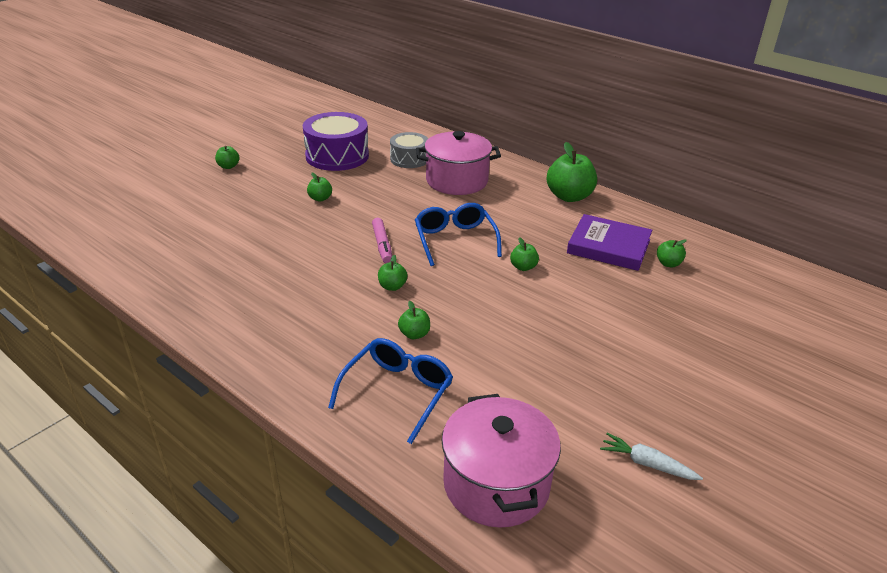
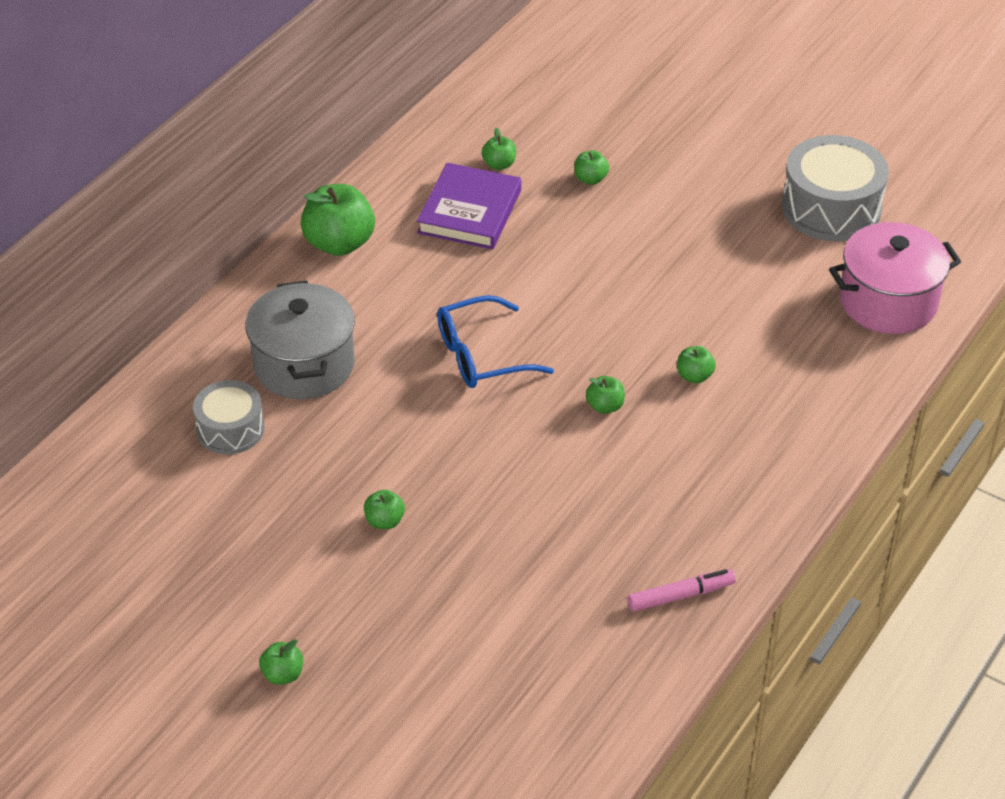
camera: 95 degrees left, 10 degrees up
purple drum [303,112,369,171] -> none
blue glasses [328,338,453,444] -> none
pink marker [372,218,392,263] -> pink marker moved to [628,569,736,612]
pink pot [416,131,501,195] -> grey pot [245,280,355,399]
green apple [510,237,539,271] -> green apple moved to [574,150,609,185]
white carrot [600,433,703,480] -> grey drum [782,135,889,242]

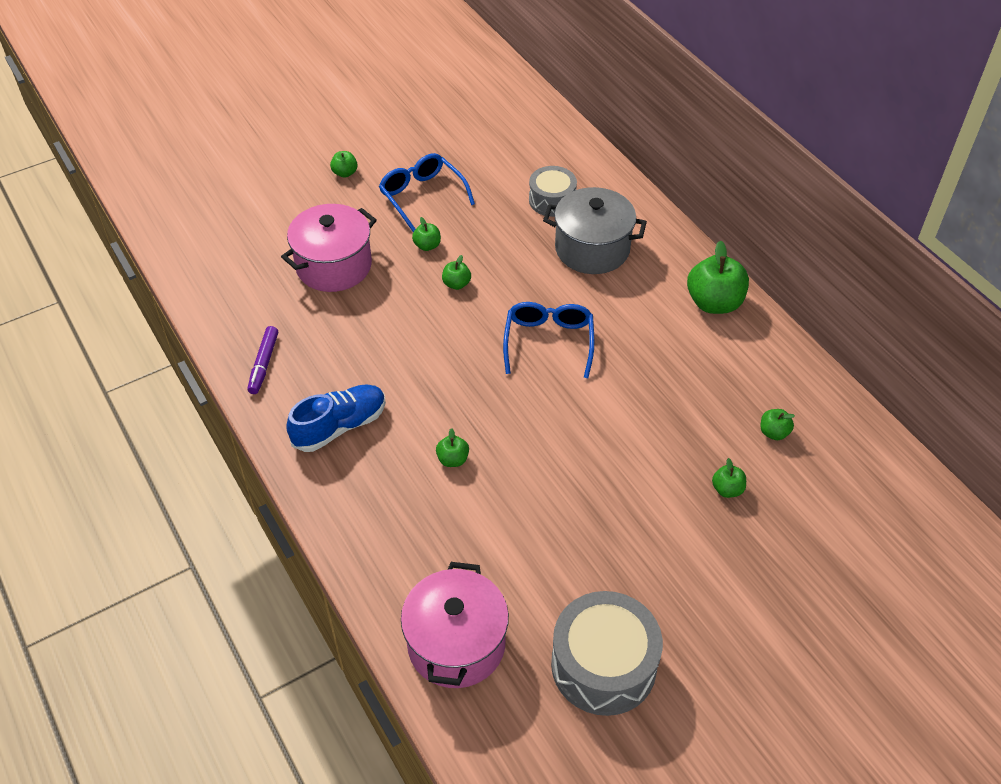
camera: 115 degrees right, 5 degrees up
purple book [417,163,521,249] -> none
green apple [586,376,625,414] -> green apple moved to [442,255,471,290]
pink marker [628,569,736,612] -> purple marker [247,326,278,394]
none -> pink pot [281,204,377,292]
none -> blue shoe [286,384,386,452]
none -> blue glasses [379,153,475,233]

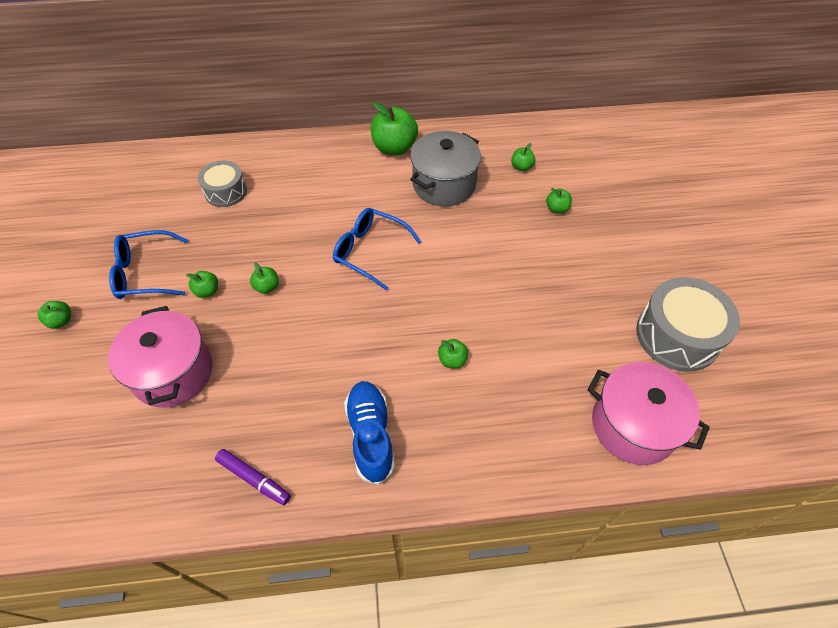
camera: 65 degrees left, 5 degrees up
grey pot [543,187,647,274] -> grey pot moved to [410,131,481,206]

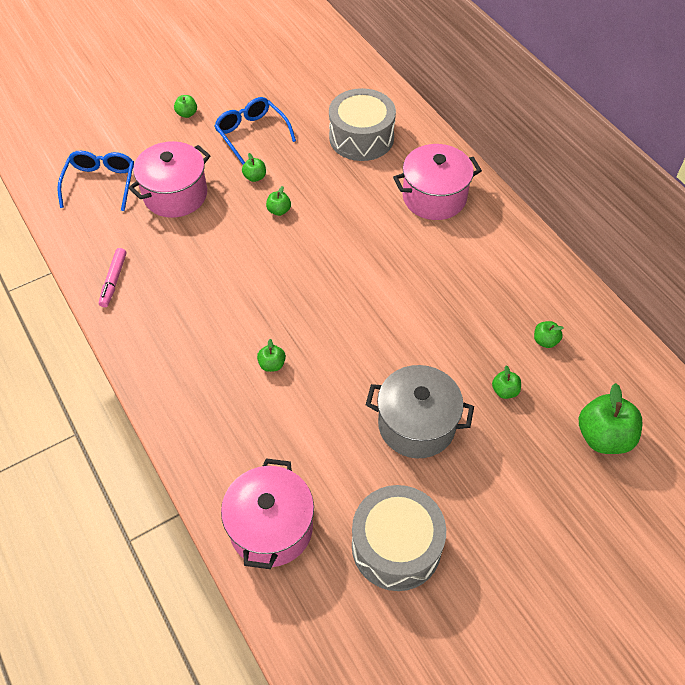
camera: 65 degrees right, 0 degrees up
grey drum [198,161,247,207] -> grey drum [329,88,396,161], size x1.64
purple marker [215,449,291,505] -> pink marker [99,248,126,307]
blue glasses [333,208,421,290] -> blue glasses moved to [57,151,134,211]
blue shoe [344,381,395,485] -> none
green apple [371,102,418,155] -> green apple moved to [579,383,642,454]
grey pot [410,131,481,206] -> grey pot moved to [366,365,474,458]
none -> pink pot [393,144,482,220]

